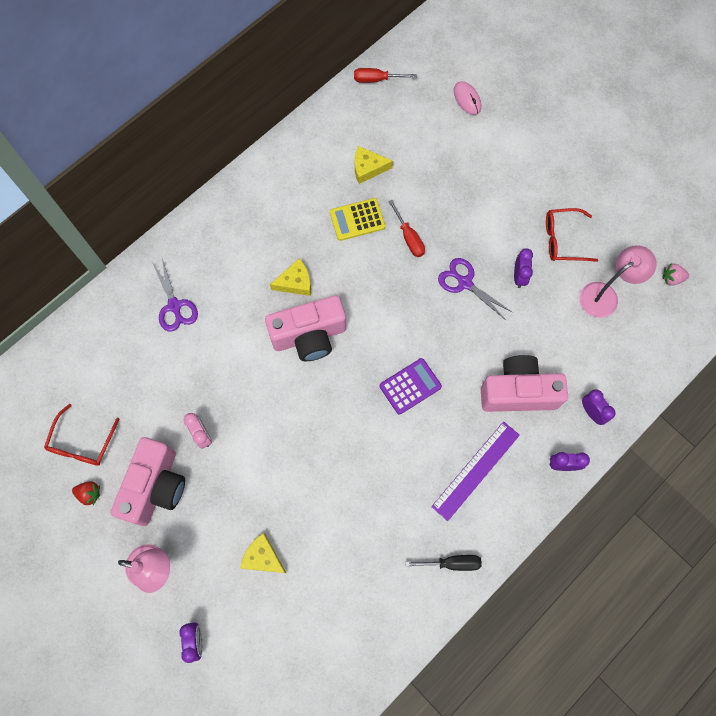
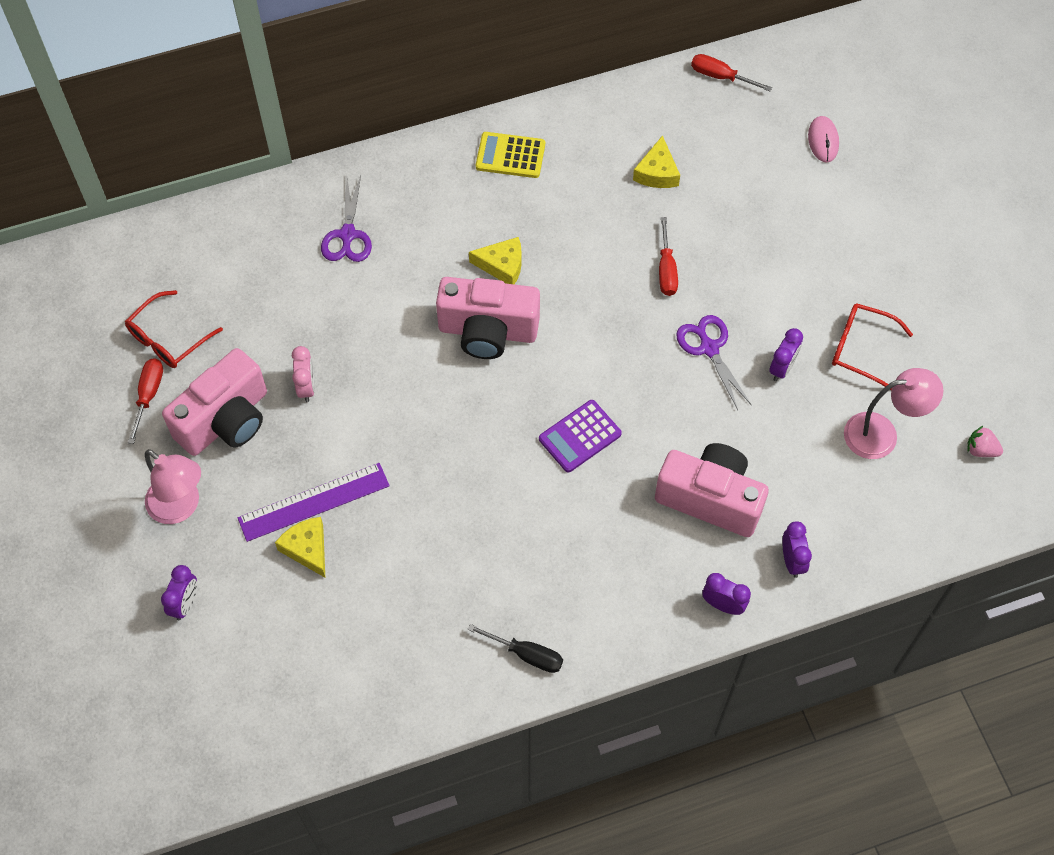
camera: 25 degrees right, 10 degrees down
red strawberry [72,481,100,505] -> red screwdriver [128,358,163,444]
yellow calculator [330,198,386,241] -> yellow calculator moved to [476,132,545,178]
yellow cheese [355,146,393,184] -> yellow cheese turned 105 degrees counterclockwise [633,135,680,188]
purple calculator [380,358,442,415] -> purple calculator turned 150 degrees clockwise [539,400,622,473]
purple ruler [431,421,520,521] -> purple ruler moved to [238,463,390,542]

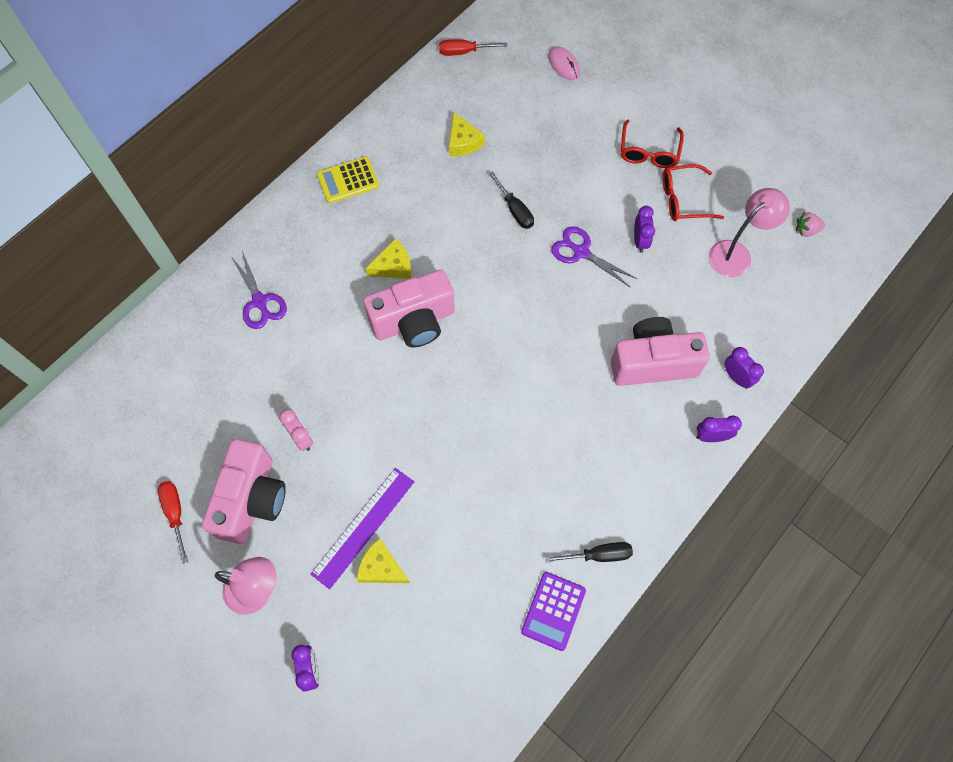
camera: 30 degrees left, 5 degrees up
red glasses [125,290,223,368] -> red glasses moved to [621,119,684,168]
purple calculator [539,400,622,473] -> purple calculator moved to [521,572,586,651]
red screwdriver [659,217,678,296] -> black screwdriver [489,171,534,229]

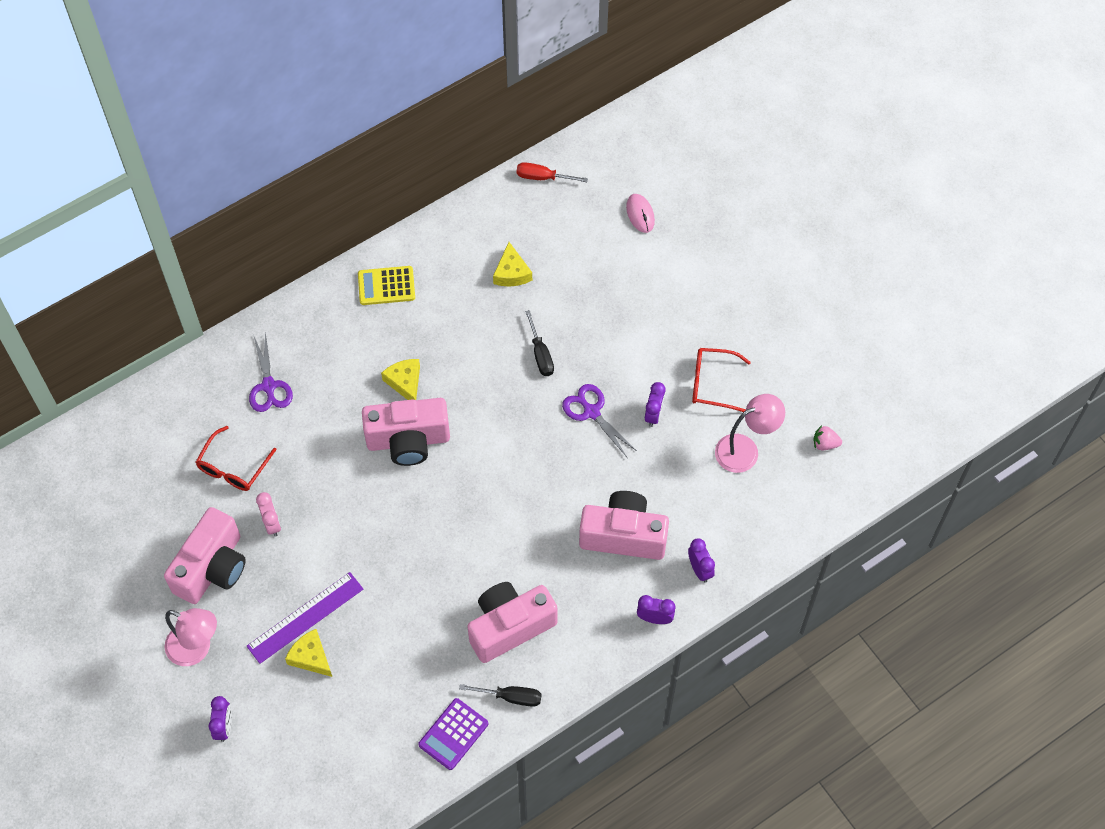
camera: 15 degrees right, 5 degrees down
red screwdriver [158,481,188,564] -> none
yellow cheese [365,238,412,279] -> yellow cheese turned 105 degrees counterclockwise [381,359,420,400]
red glasses [621,119,684,168] -> red glasses moved to [196,426,277,491]
none -> pink camera [467,582,558,663]

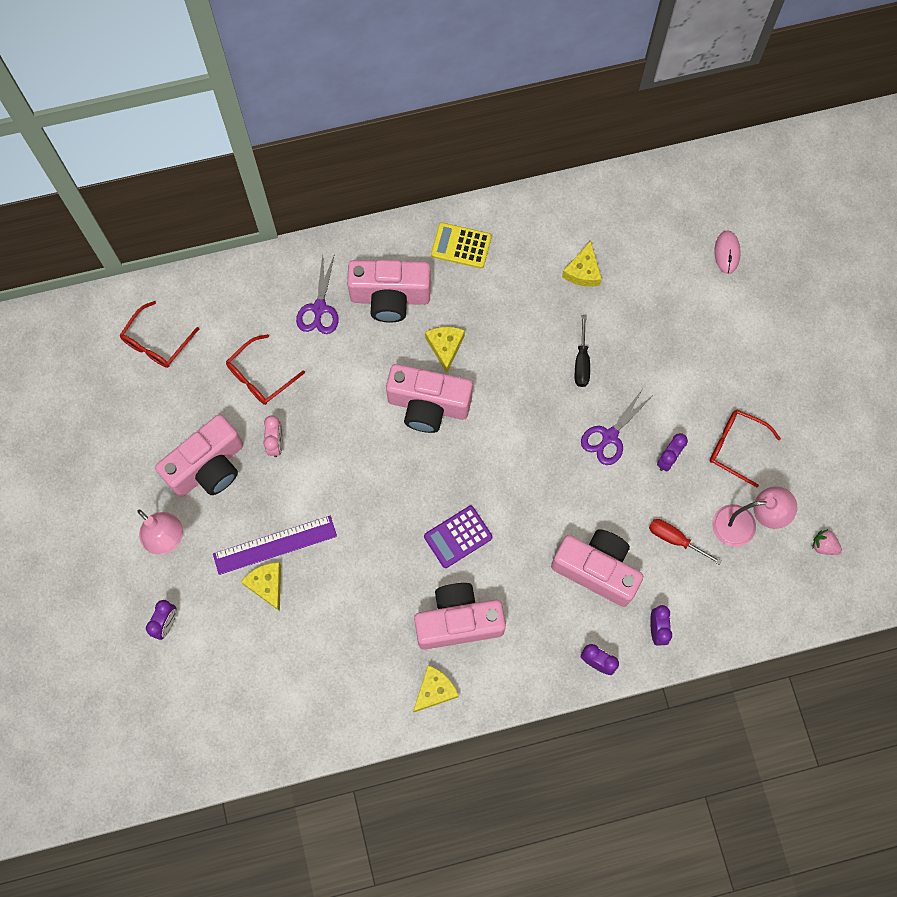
camera: 20 degrees right, 10 degrees up
purple calculator [419,698,488,770] -> purple calculator moved to [424,506,492,568]
black screwdriver [459,684,541,707] -> yellow cheese [413,665,459,712]
red screwdriver [516,162,588,182] -> red screwdriver moved to [649,519,722,565]
purple scissors [562,384,637,457] -> purple scissors turned 120 degrees counterclockwise [581,390,652,465]
none -> red glasses [120,301,199,368]
none -> pink camera [347,260,431,323]

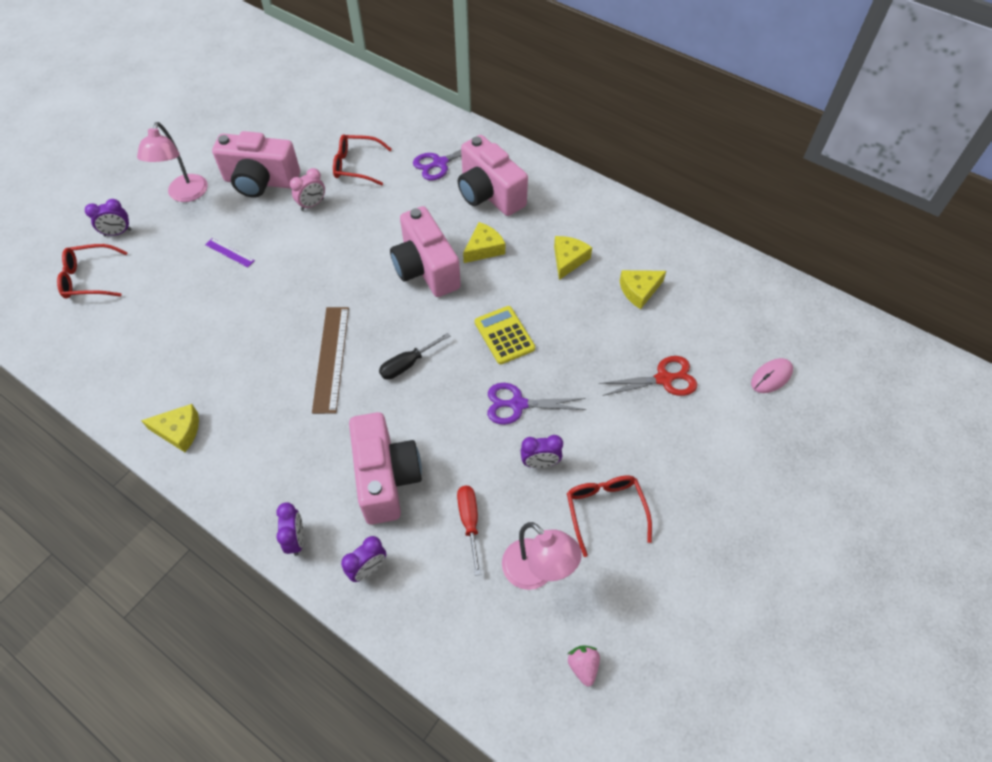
camera: 50 degrees right, 15 degrees down
red glasses [120,301,199,368] -> red glasses moved to [57,244,128,299]
purple ruler [213,516,337,575] -> purple ruler [205,238,255,267], size x0.49
yellow cheese [241,562,281,611] -> yellow cheese moved to [554,236,592,280]
pink camera [414,583,506,650] -> none
purple calculator [424,506,492,568] -> brown ruler [312,307,349,414]
yellow calculator [431,222,492,268] -> yellow calculator moved to [475,306,535,364]
black screwdriver [575,315,590,387] -> black screwdriver moved to [379,333,450,380]
none -> red scissors [599,356,697,396]

